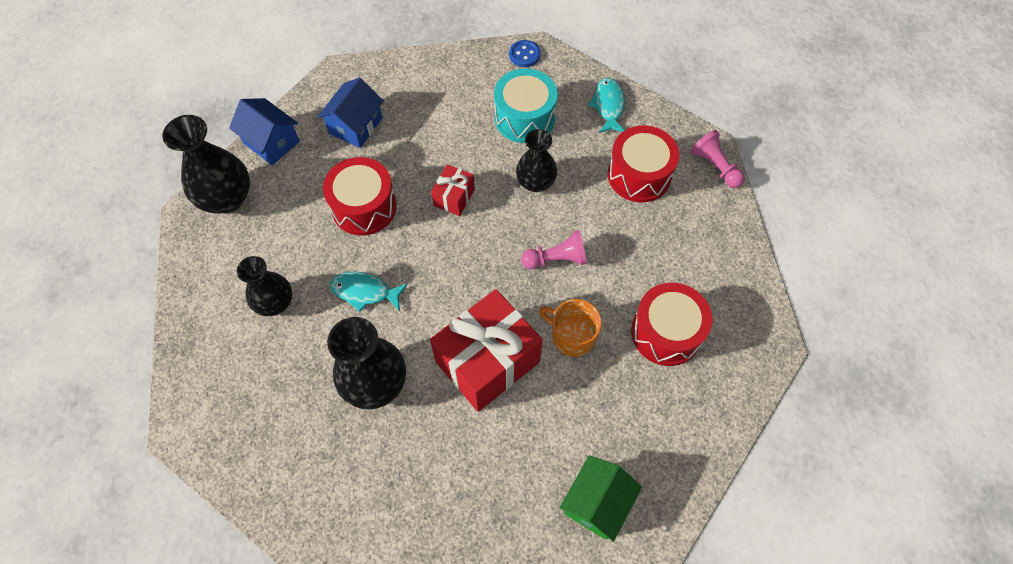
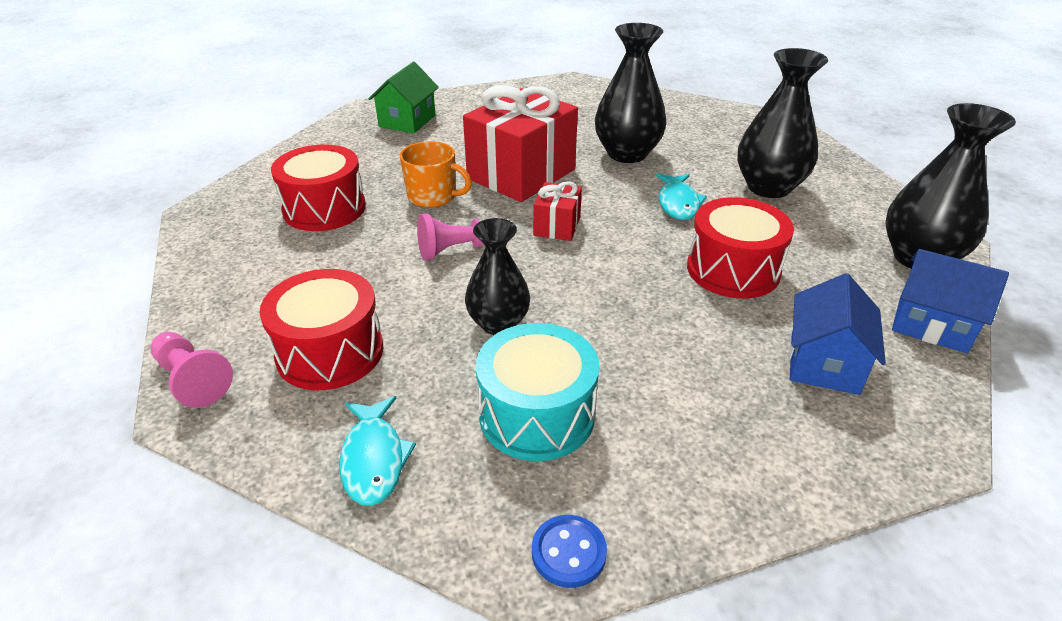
camera: 170 degrees right, 25 degrees down
black vase [237,256,292,316] -> black vase [737,48,828,198], size x1.52
turquoise fish [330,272,408,312] -> turquoise fish turned 90 degrees clockwise [656,173,707,220]
red gift [431,164,475,216] -> red gift moved to [533,181,582,241]

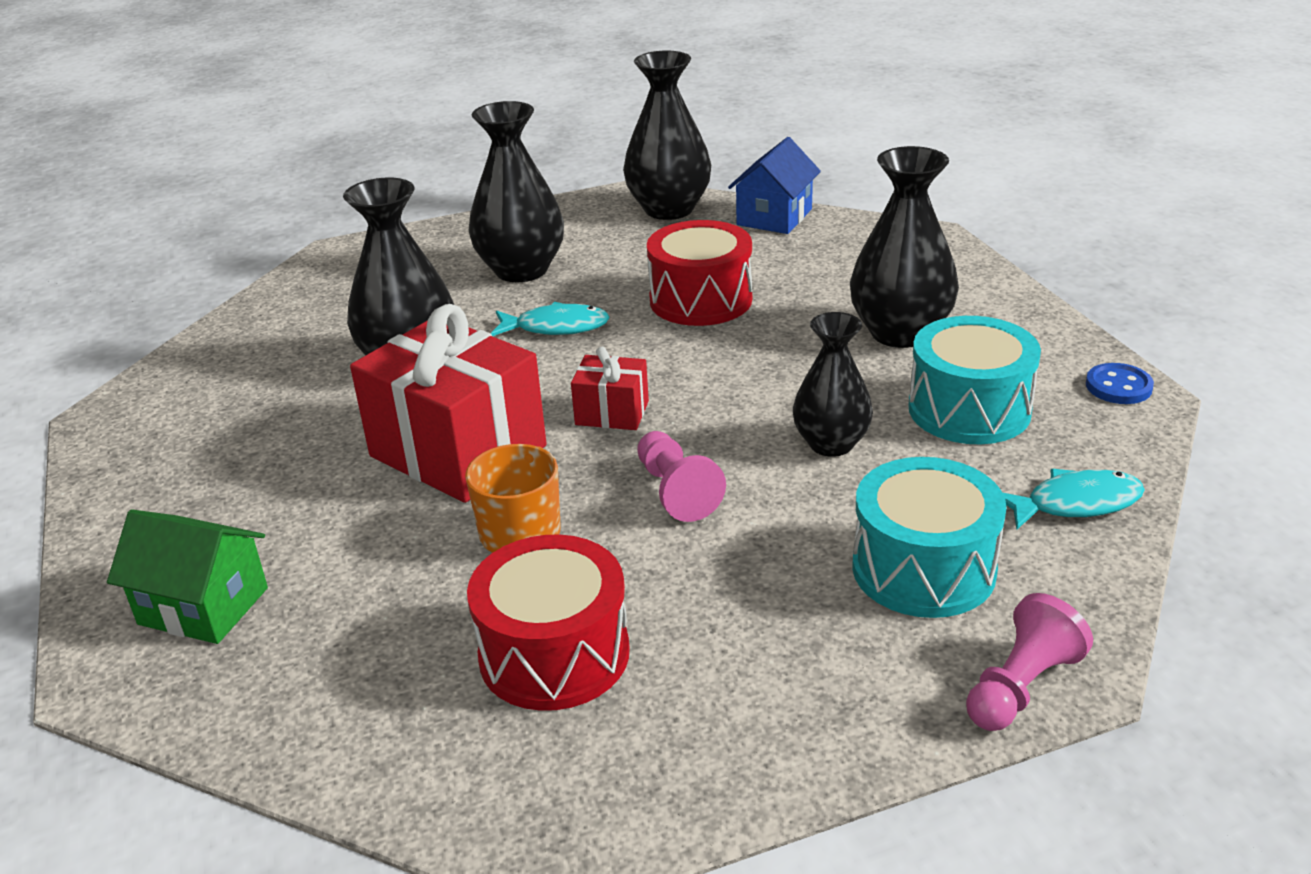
camera: 90 degrees left, 5 degrees down
red drum [260,269,383,390] -> turquoise drum [852,457,1006,618]
blue house [789,273,886,395] -> none
none -> black vase [850,146,959,348]

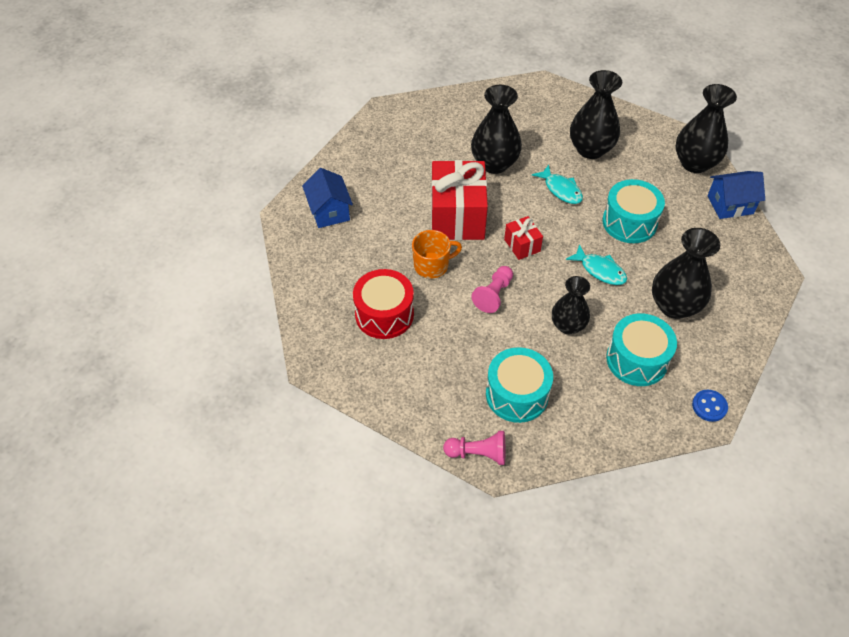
camera: 50 degrees right, 20 degrees up
green house [107,509,268,644] -> blue house [302,168,353,228]
red drum [647,220,752,326] -> turquoise drum [602,179,665,243]
turquoise fish [1002,469,1145,529] -> turquoise fish moved to [566,244,627,285]

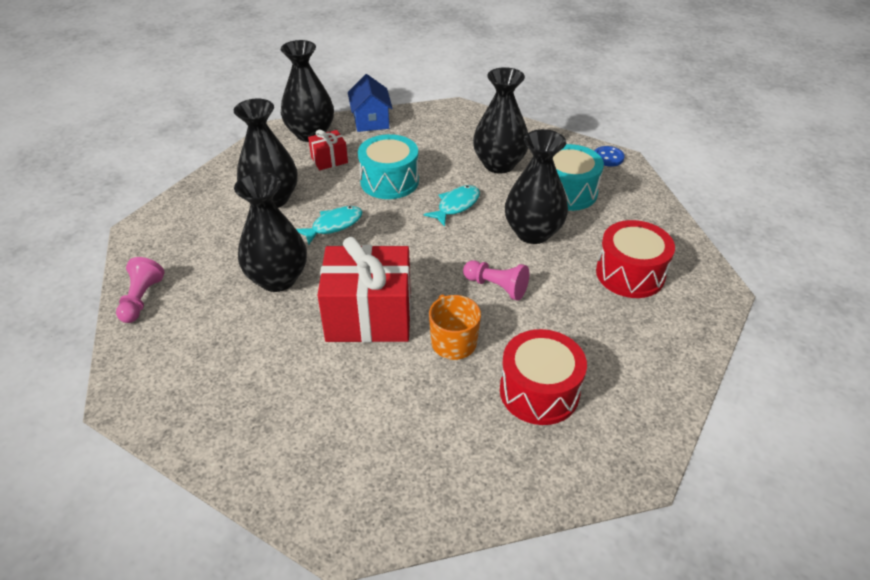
camera: 90 degrees left, 10 degrees down
blue house [302,168,353,228] -> none
pink pawn [443,431,505,465] -> pink pawn moved to [116,257,164,323]
turquoise drum [486,347,553,423] -> red drum [596,220,675,298]
red gift [504,216,543,260] -> red gift moved to [308,130,348,170]
black vase [552,276,590,334] -> black vase [505,129,568,244], size x1.52

